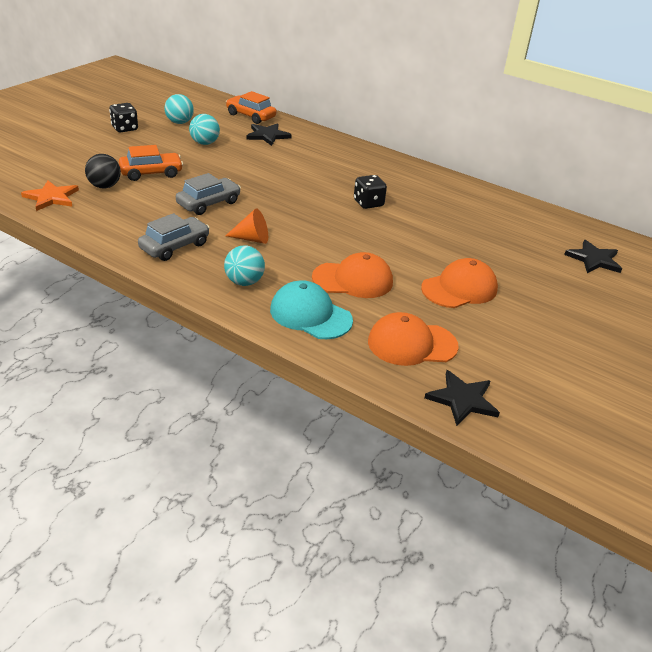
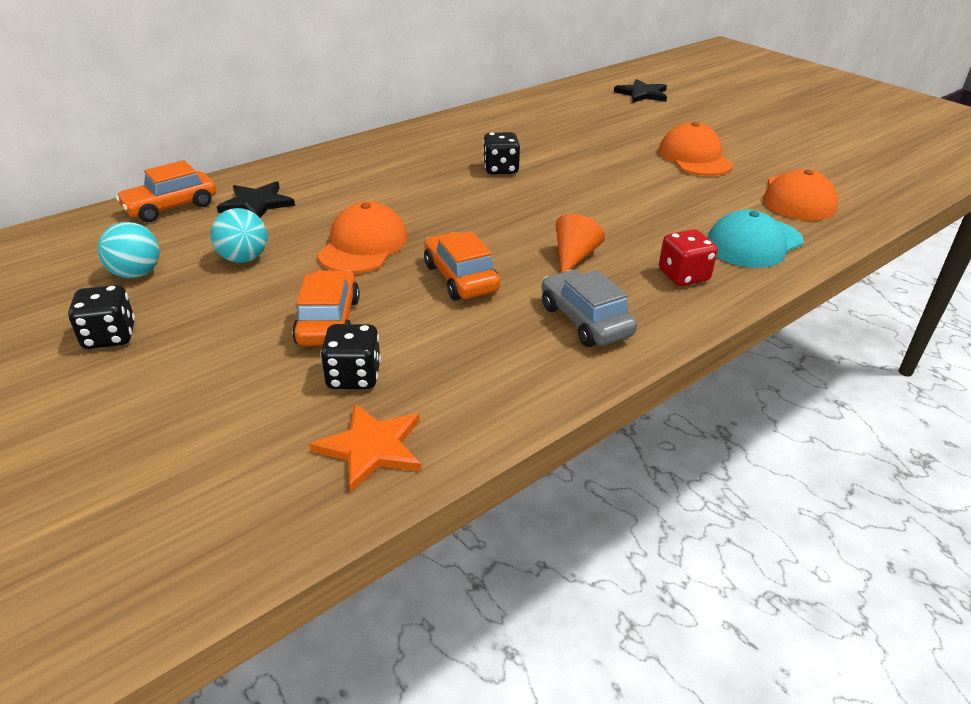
camera: 70 degrees left, 0 degrees up
black ball [85,154,121,188] -> black dice [320,324,381,389]
grey car [176,173,241,215] -> orange car [424,231,500,301]
turquoise ball [224,245,265,286] -> red dice [659,229,718,286]
orange cap [312,252,393,298] -> orange cap moved to [317,202,407,273]
black star [424,370,500,426] -> none

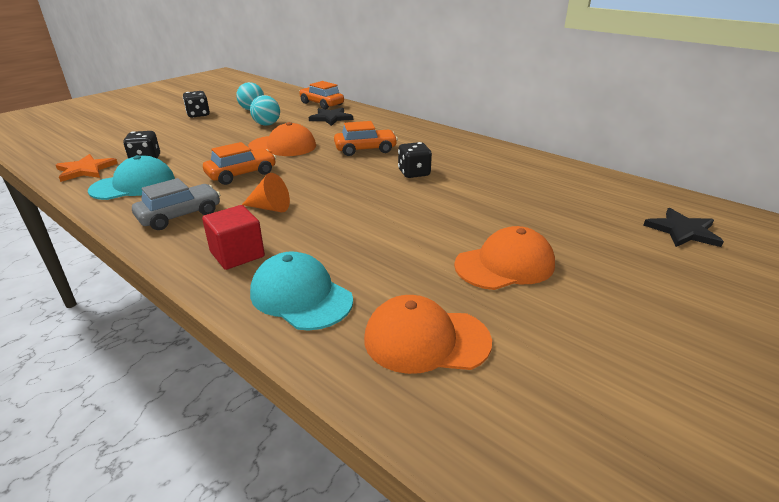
camera: 80 degrees right, 5 degrees down
orange car [292,270,360,346] -> orange car moved to [334,121,398,156]
red dice [659,229,718,286] -> red cube [202,205,265,270]
none -> turquoise cap [88,155,175,200]

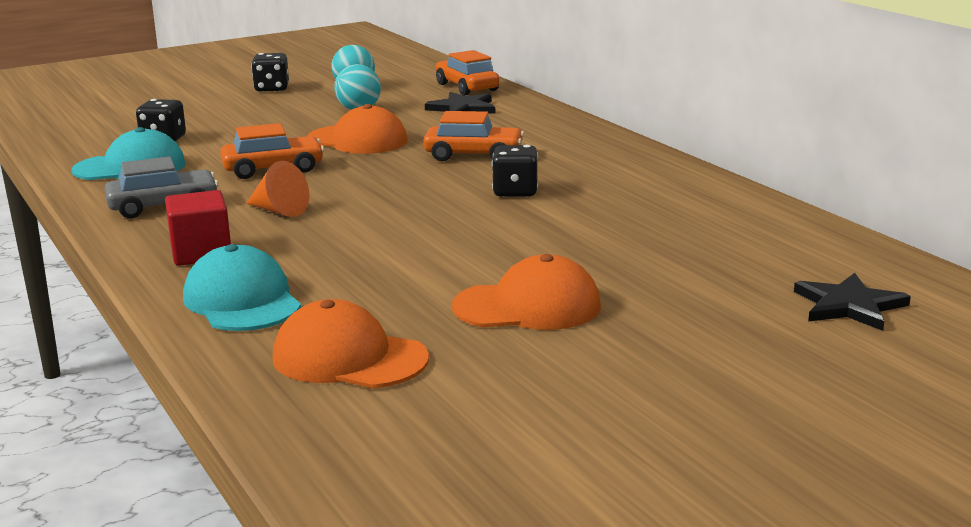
camera: 20 degrees right, 10 degrees down
orange star [56,154,118,182] -> none

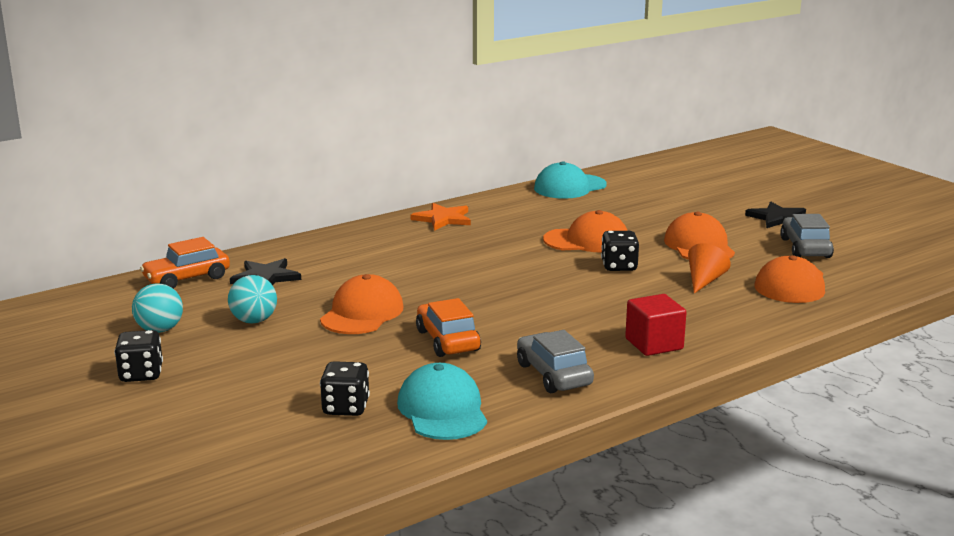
camera: 95 degrees left, 0 degrees up
turquoise cap [183,244,301,331] -> turquoise cap moved to [534,161,606,199]
orange cone [246,161,309,217] -> orange cone moved to [688,243,731,293]
orange car [423,111,524,161] -> none
black dice [492,145,538,197] -> black dice moved to [601,231,639,271]
black star [794,273,911,331] -> black star moved to [745,202,806,228]
none -> orange star [411,203,471,231]
none -> orange cap [543,210,628,252]
none -> grey car [780,214,834,258]

